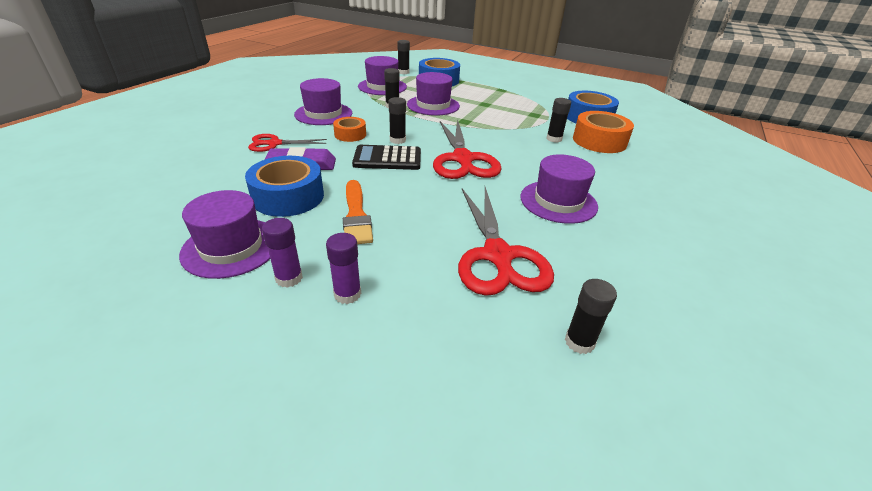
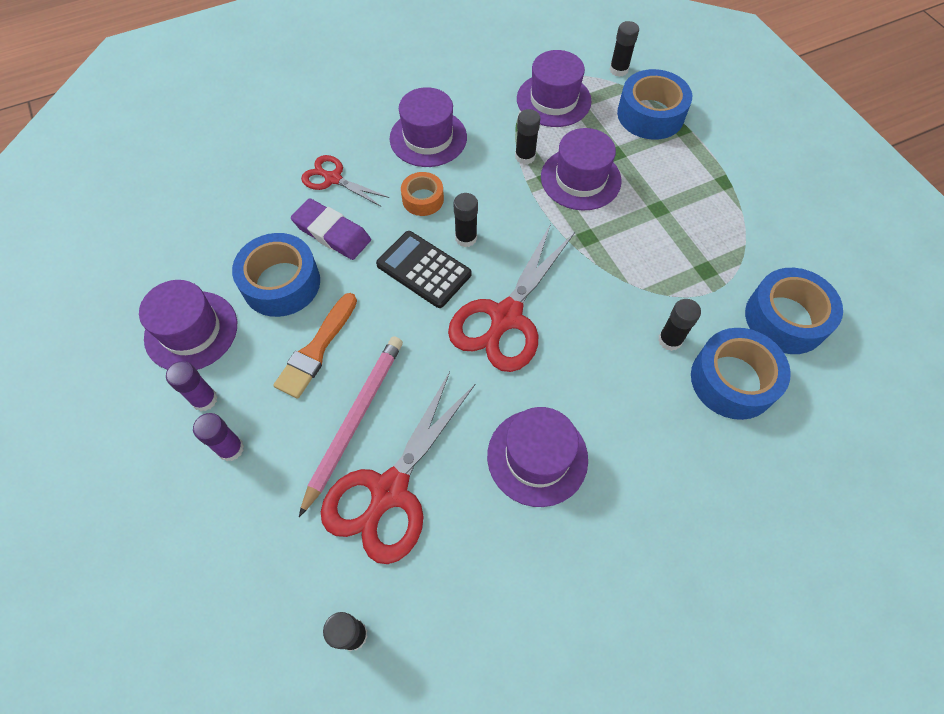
camera: 40 degrees right, 25 degrees up
orange tape [573,111,634,153] -> blue tape [691,328,791,420]
none -> pink pencil [299,336,403,517]

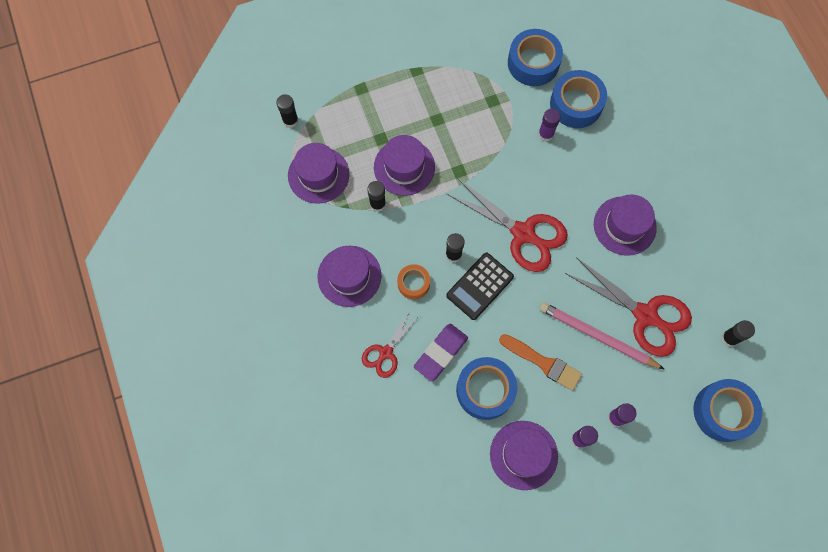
camera: 85 degrees left, 10 degrees up
blue tape [617,69,692,140] -> blue tape moved to [693,379,762,442]
black glue stick [658,299,701,351] -> purple glue stick [538,109,561,142]

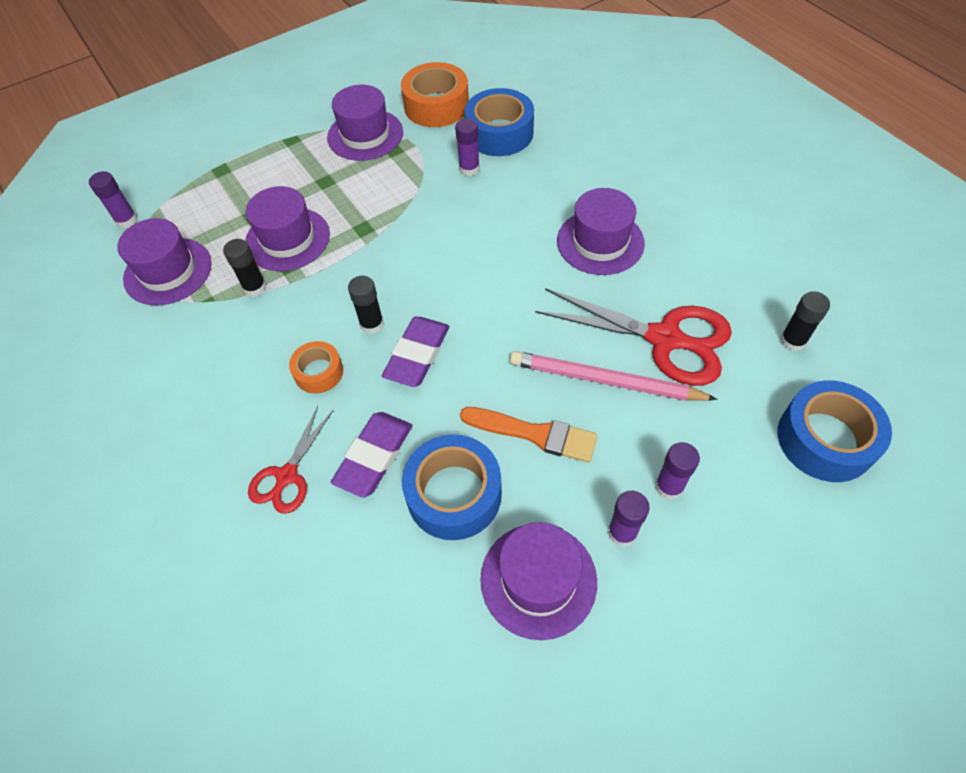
camera: 10 degrees left, 15 degrees down
black glue stick [276,94,298,128] -> purple glue stick [89,171,138,228]
purple hat [317,246,381,307] -> purple hat moved to [327,85,403,161]
black calculator [446,253,514,320] -> purple eraser [382,317,449,387]
red scissors [447,179,568,272] -> none
blue tape [508,29,563,86] -> orange tape [401,62,469,127]

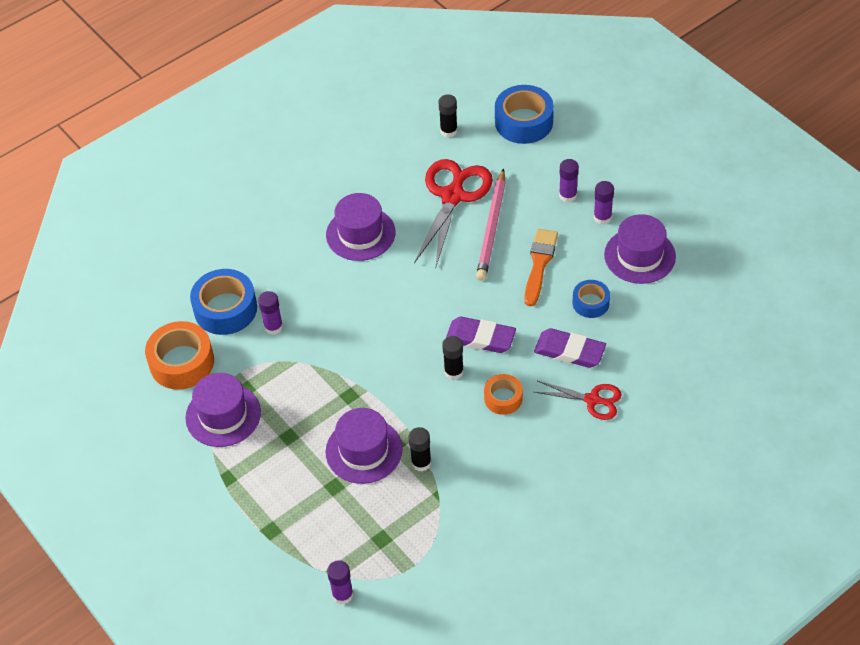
camera: 95 degrees left, 5 degrees down
purple hat [117,218,212,305] -> none
blue tape [402,434,502,540] -> blue tape [573,280,610,318], size x0.58

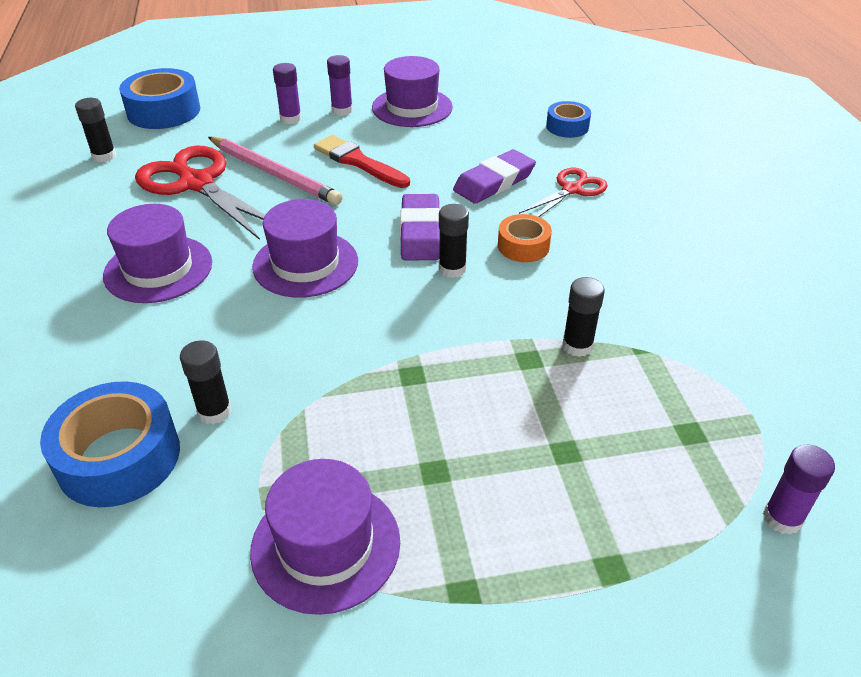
camera: 65 degrees left, 10 degrees down
orange tape [145,321,214,390] -> none
purple glue stick [258,291,283,335] -> black glue stick [180,340,232,424]
purple hat [325,408,403,484] -> purple hat moved to [252,199,358,298]
purple eraser [446,317,516,353] -> purple eraser turned 45 degrees counterclockwise [400,194,440,260]
orange brush [524,229,558,306] -> red brush [314,135,410,188]
blue tape [573,280,610,318] -> blue tape moved to [546,101,591,138]

